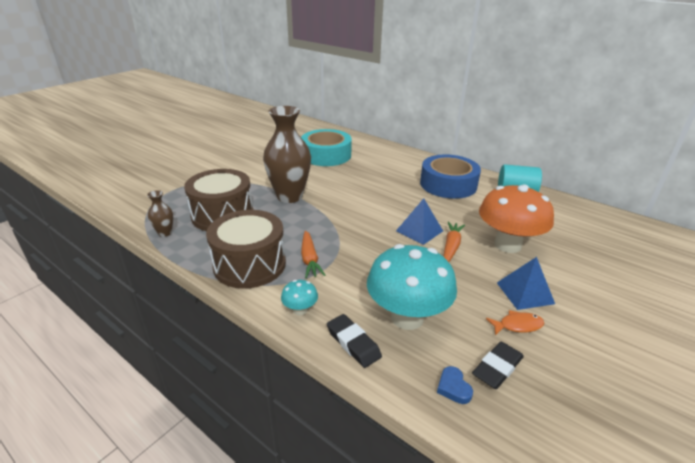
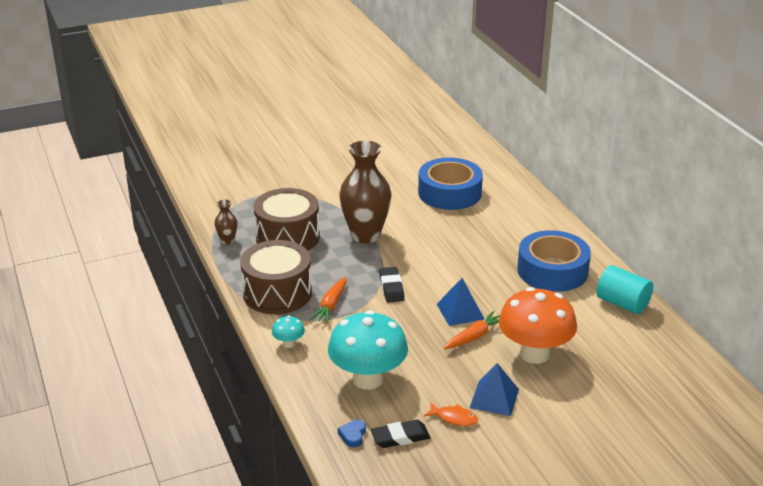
camera: 30 degrees right, 0 degrees up
turquoise tape [301,129,352,166] -> blue tape [418,158,483,210]
black eraser [327,314,382,368] -> black eraser moved to [379,267,405,302]

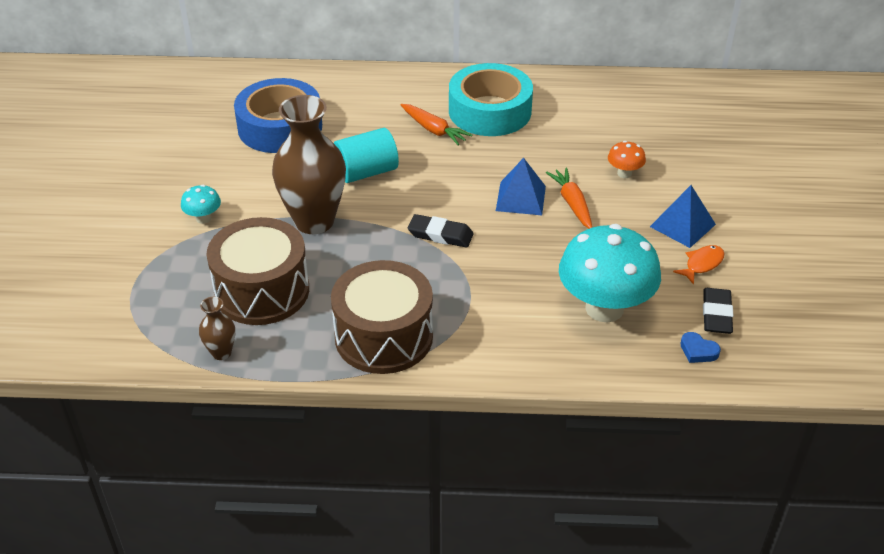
camera: 65 degrees left, 10 degrees up
turquoise mushroom [272,315,305,348] -> turquoise mushroom moved to [181,185,221,224]
orange carrot [310,277,346,323] -> orange carrot moved to [401,104,473,146]
orange mushroom [499,287,577,364] -> orange mushroom [608,141,646,178], size x0.43
blue tape [517,230,591,292] -> turquoise tape [449,63,533,136]
turquoise cylinder [596,265,653,314] -> turquoise cylinder moved to [334,128,399,183]

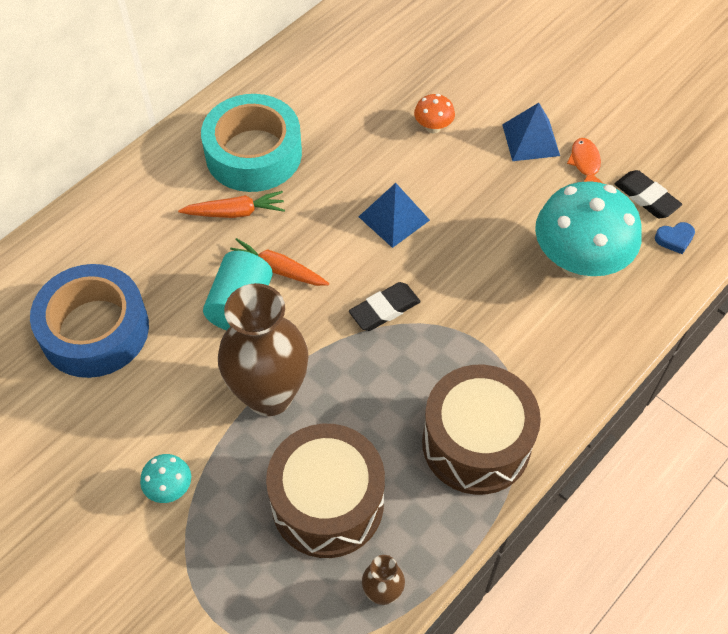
camera: 50 degrees left, 15 degrees up
orange carrot [546,168,592,229] -> orange carrot moved to [230,238,329,286]

